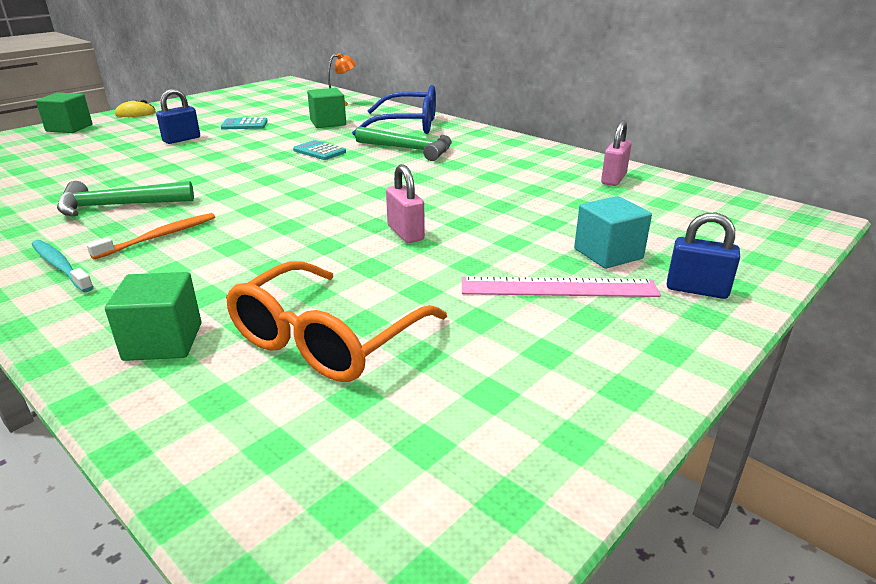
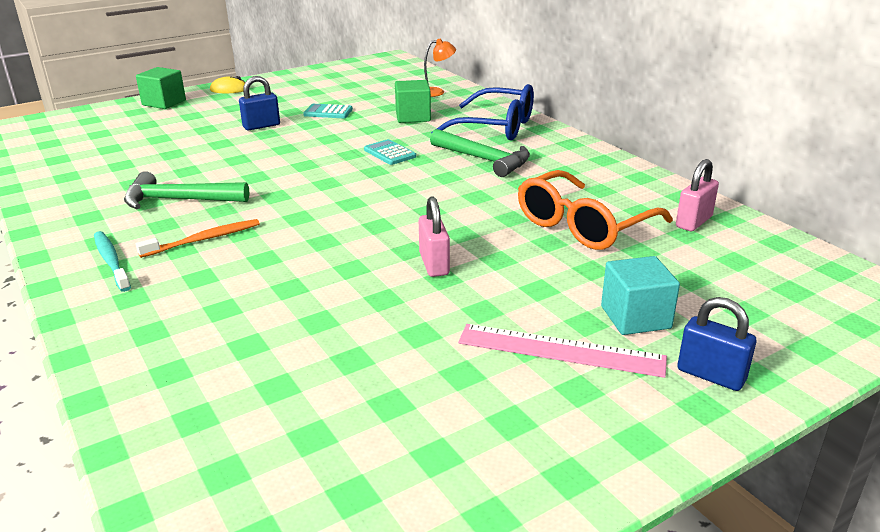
camera: 15 degrees right, 0 degrees up
green cube [105,272,201,361] -> none
orange glasses [226,261,447,382] -> orange glasses moved to [518,170,673,250]

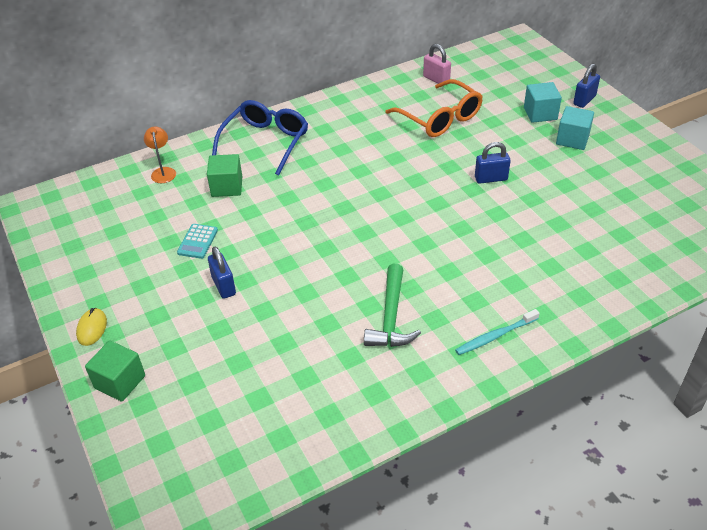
camera: 85 degrees left, 15 degrees up
orange toothbrush [136,219,260,258] -> none
turquoise calculator [364,139,416,165] -> none
pink padlock [419,196,450,277] -> blue padlock [475,142,511,184]
green hammer [430,129,530,177] -> none
pink ruler [458,324,667,378] -> turquoise cube [556,106,594,150]

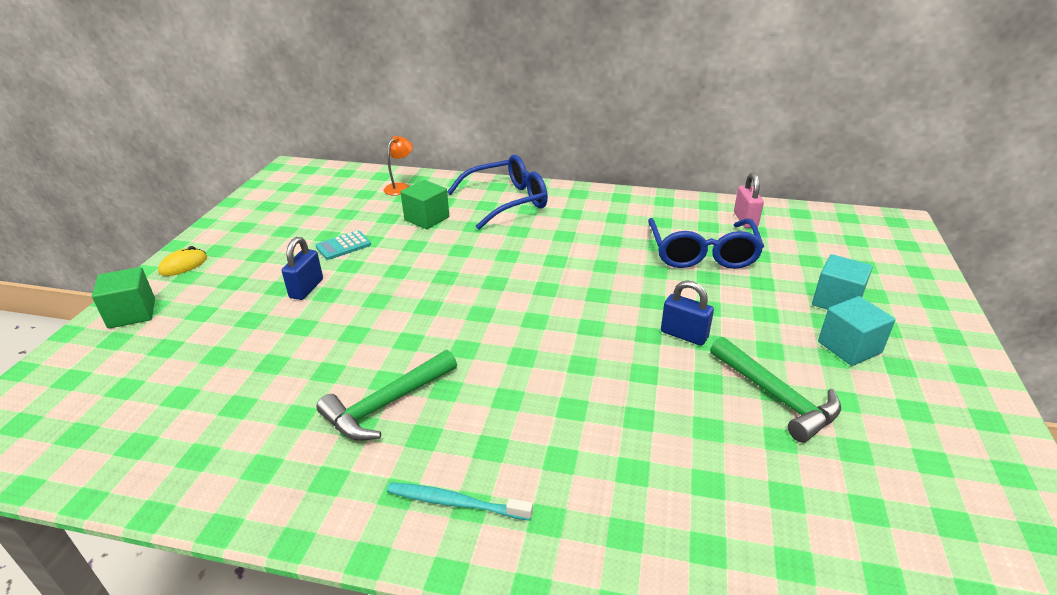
camera: 40 degrees right, 10 degrees down
orange glasses [385,79,483,137] -> blue glasses [648,218,764,269]
blue padlock [573,64,600,108] -> none
none -> green hammer [710,337,841,443]

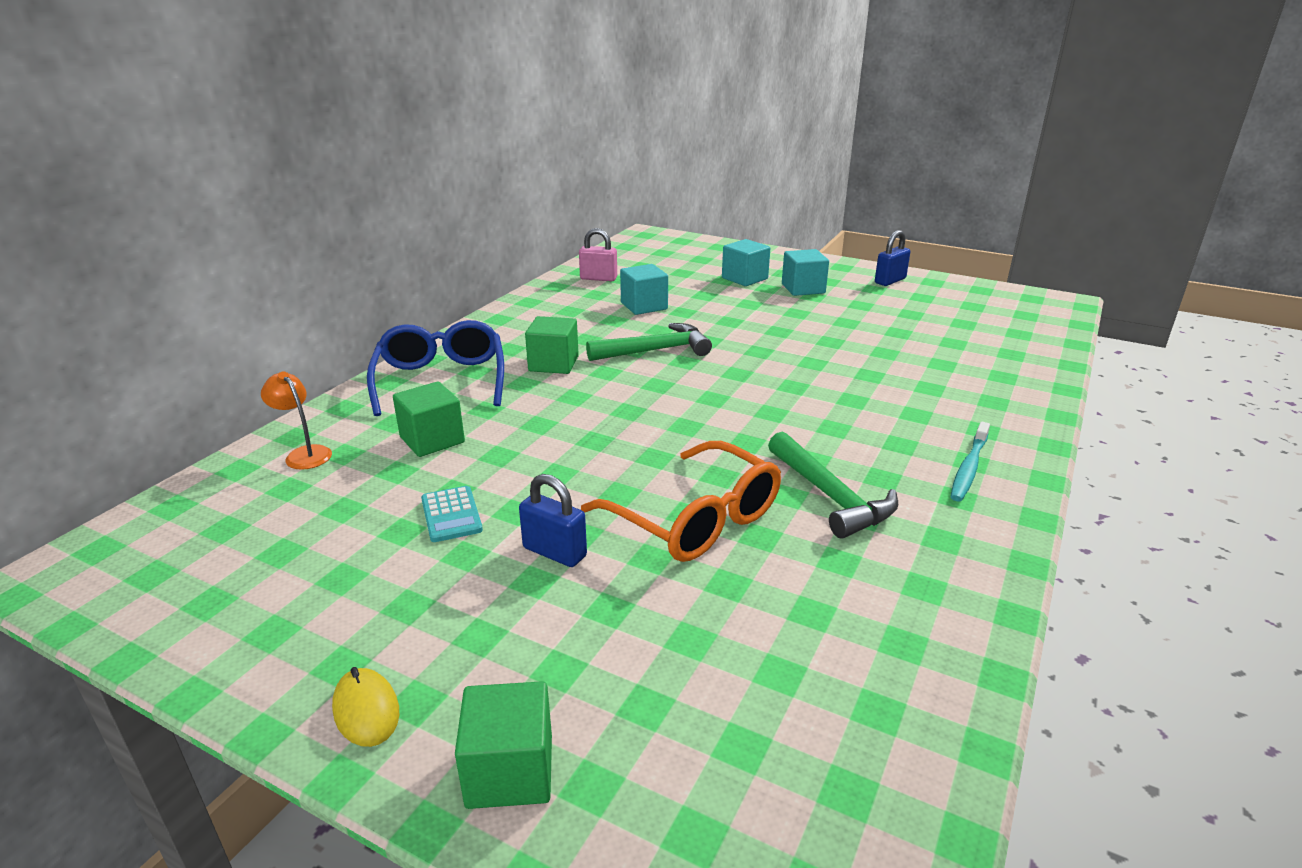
camera: 75 degrees left, 5 degrees down
blue glasses [648,218,764,269] -> turquoise cube [620,264,668,315]
blue padlock [661,280,714,346] -> blue padlock moved to [875,230,911,286]
green hammer [710,337,841,443] -> green hammer moved to [586,323,712,361]
none -> green cube [525,316,579,374]
none -> orange glasses [581,441,781,562]

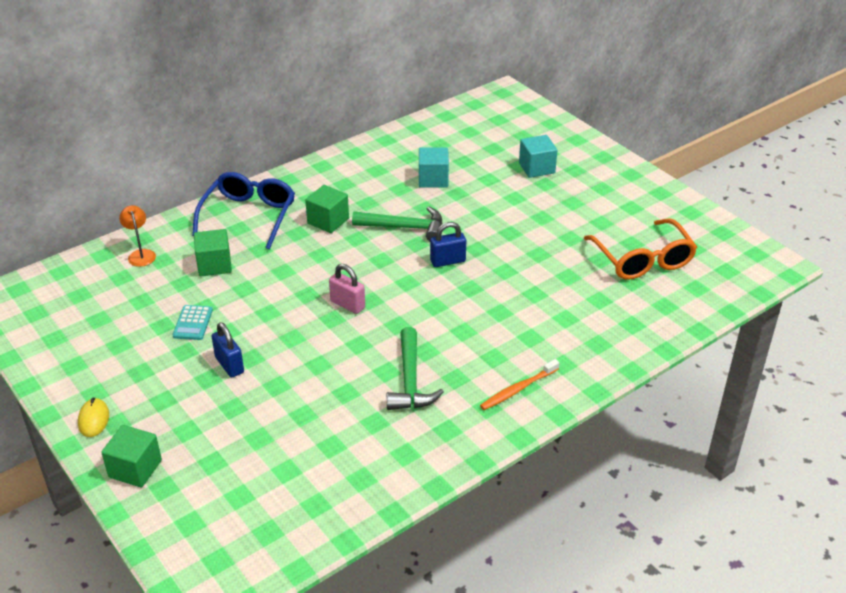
camera: 25 degrees right, 10 degrees up
pink padlock [579,228,617,282] -> pink padlock moved to [329,264,365,314]
orange glasses [581,441,781,562] -> orange glasses moved to [584,218,697,280]
turquoise cube [782,249,829,296] -> none
blue padlock [875,230,911,286] -> blue padlock moved to [430,222,466,267]
turquoise toothbrush [951,422,990,502] -> orange toothbrush [480,359,560,410]

